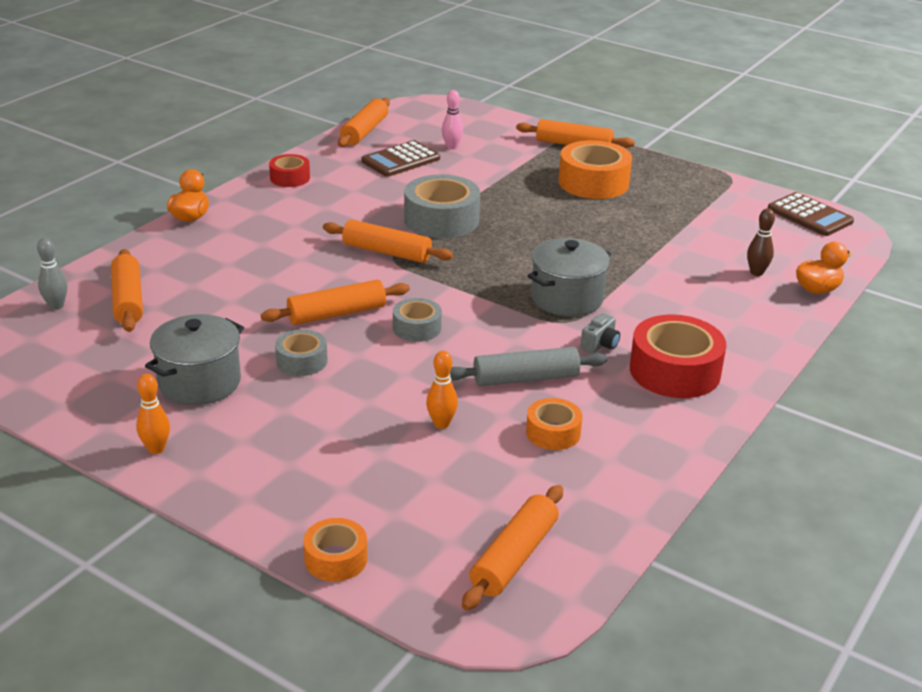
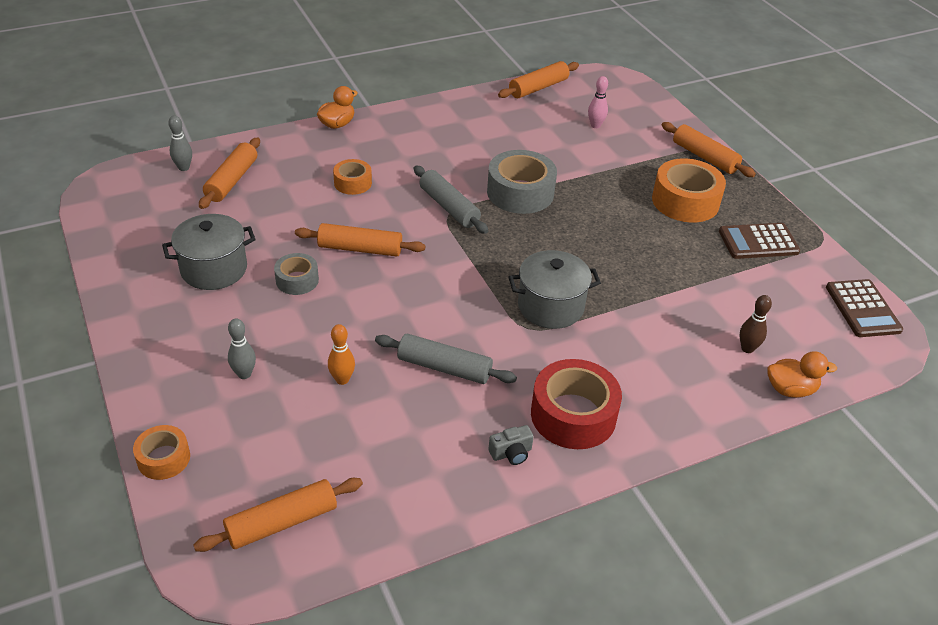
camera: 30 degrees right, 10 degrees up
orange bowling pin [136,374,170,454] -> none
red tape [269,154,310,187] -> none
orange rolling pin [323,220,453,263] -> grey rolling pin [414,166,488,234]
brown calculator [362,140,440,177] -> brown calculator moved to [719,223,800,259]
grey tape [393,298,442,342] -> none
orange tape [526,398,582,450] -> orange tape moved to [333,159,372,195]
grey camera [580,313,620,354] -> grey camera moved to [488,425,534,465]
none -> grey bowling pin [228,319,256,379]

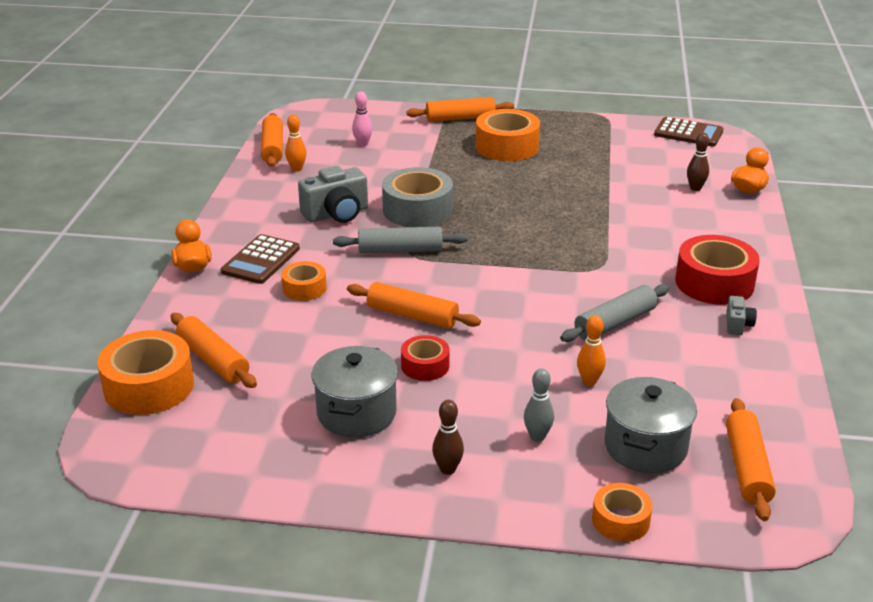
camera: 55 degrees left, 10 degrees down
grey bowling pin [168,115,192,171] -> orange tape [97,330,194,415]
grey tape [274,253,319,295] -> red tape [401,335,450,381]
orange rolling pin [295,223,426,256] -> orange rolling pin turned 75 degrees clockwise [347,282,481,329]
grey pot [508,250,601,329] -> grey pot moved to [605,377,697,473]
brown calculator [719,223,800,259] -> brown calculator moved to [221,234,300,284]
none -> orange bowling pin [285,115,306,172]
none -> grey camera [298,166,368,223]
none -> brown bowling pin [432,400,464,475]

